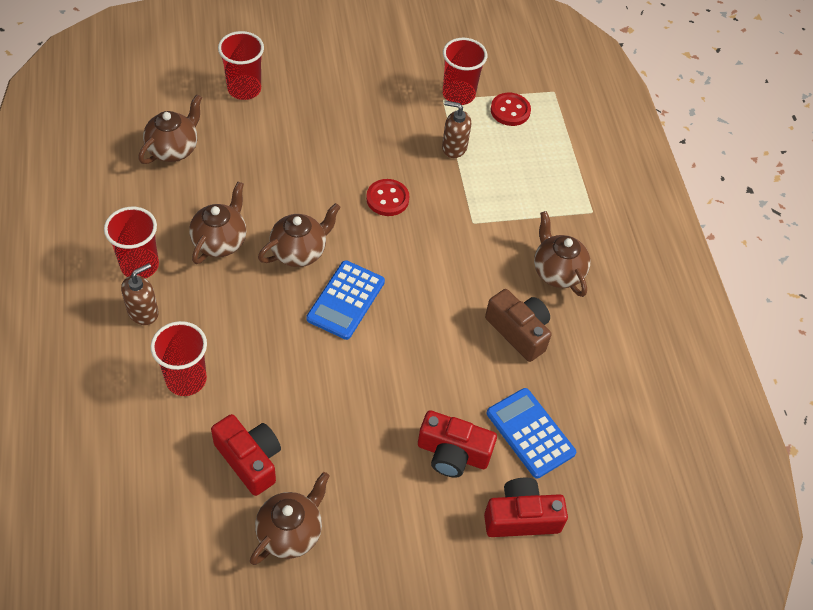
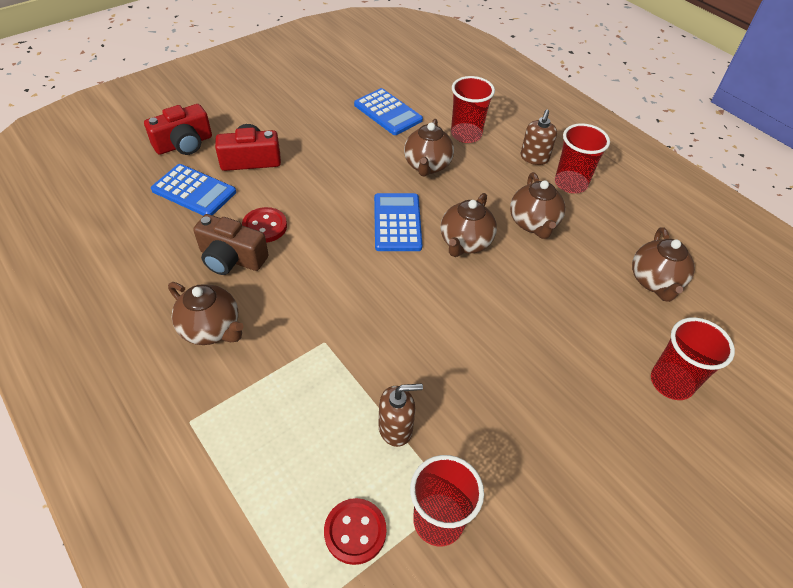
camera: 155 degrees right, 5 degrees down
red camera [211,414,281,496] -> blue calculator [354,88,423,135]
brown teapot [250,472,330,565] -> brown teapot moved to [404,119,454,177]
red button [366,179,410,216] -> red button moved to [242,207,287,243]

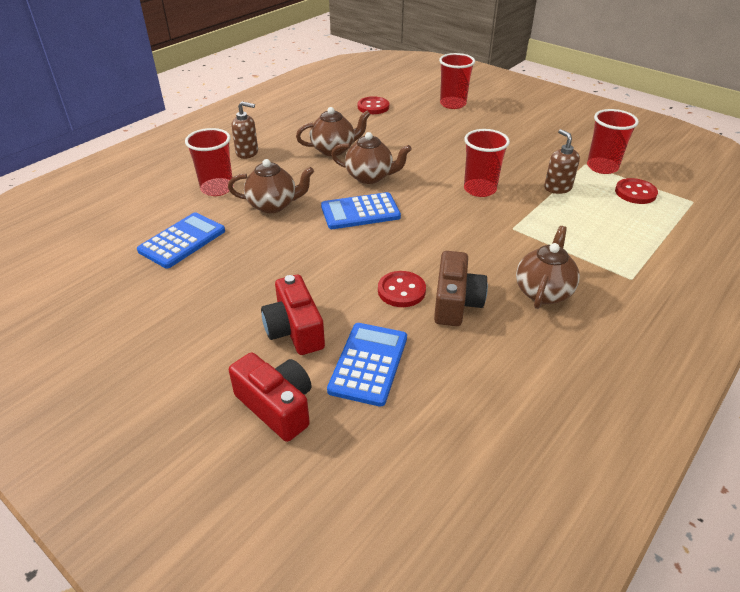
camera: 100 degrees left, 10 degrees down
red cup [555,123,610,193] -> red cup moved to [464,129,510,197]
brown teapot [632,227,695,302] -> red button [358,96,389,114]

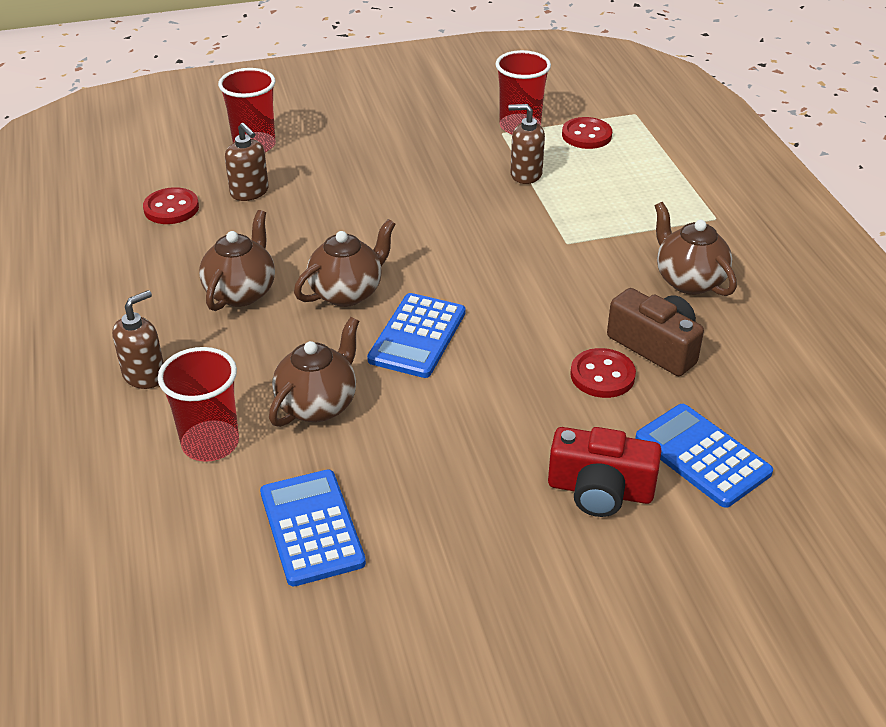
camera: 55 degrees left, 0 degrees up
red camera [229,352,312,442] -> none
red cup [464,129,510,197] -> none
none -> brown soap dispenser [225,123,269,201]

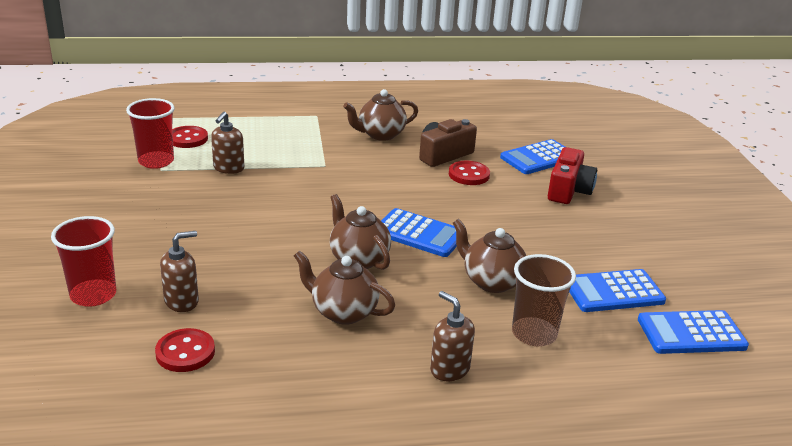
camera: 85 degrees left, 10 degrees down
red cup [158,347,239,462] -> brown cup [512,254,576,346]
none -> blue calculator [638,310,749,354]

